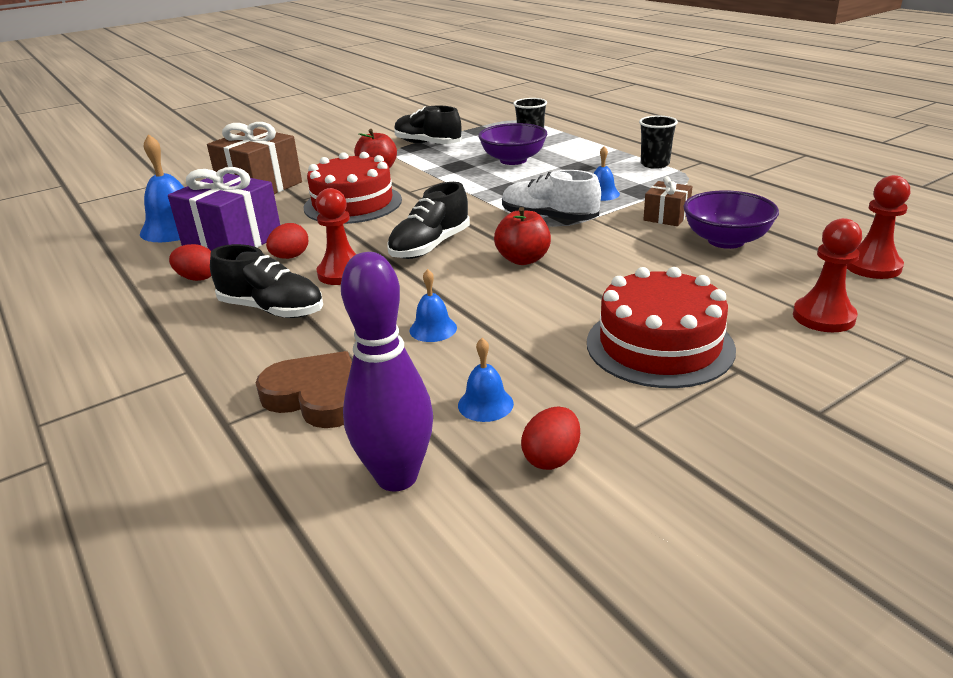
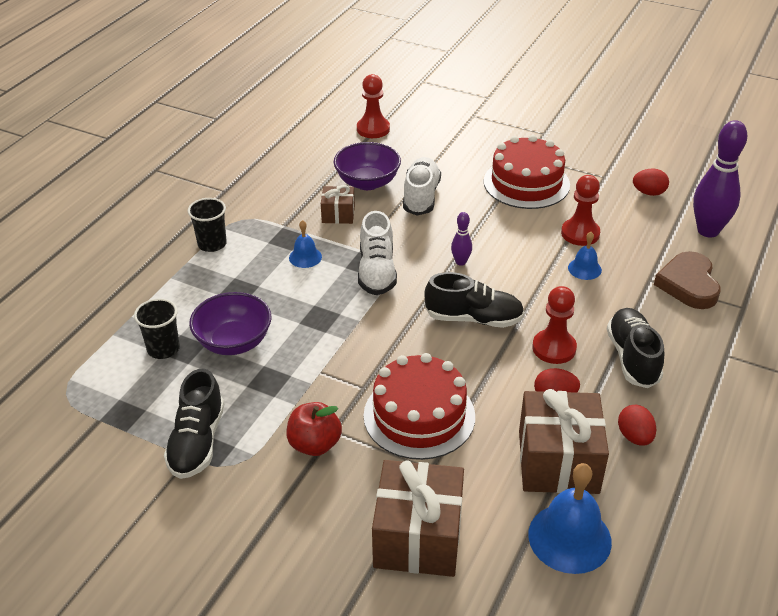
camera: 120 degrees left, 10 degrees up
purple gift [168,167,280,251] -> brown gift [519,389,609,494]
blue bell [458,338,514,422] -> none
red apple [494,207,551,265] -> purple bowling pin [451,212,472,266]
red pawn [793,218,862,332] -> red pawn moved to [561,175,600,246]
none -> white shoe [403,157,441,215]

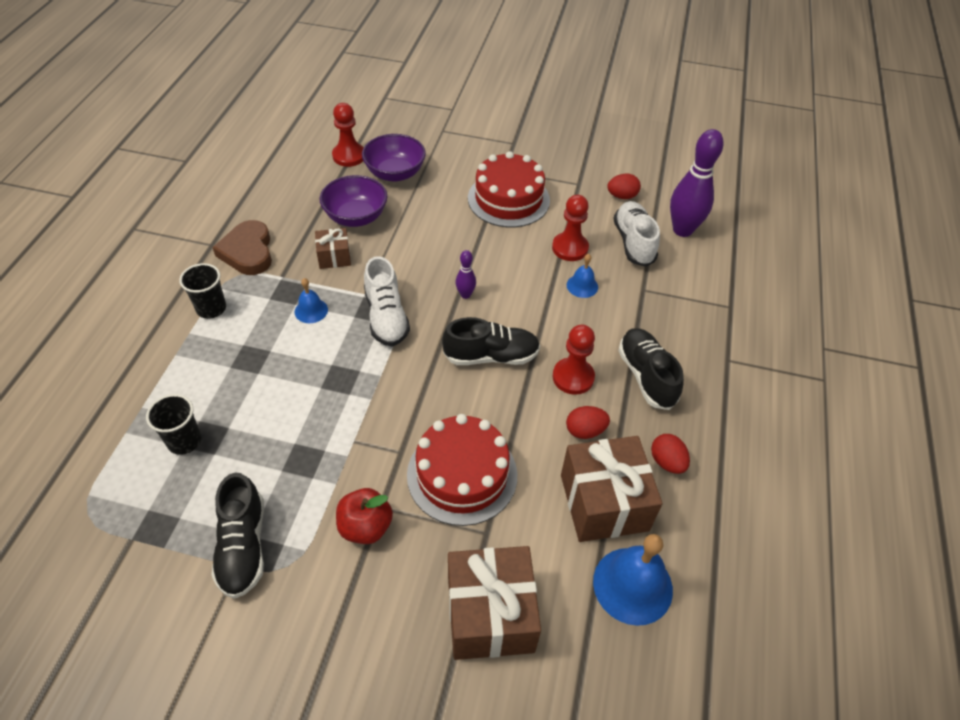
camera: 15 degrees left, 10 degrees up
purple bowl [189,292,271,355] -> purple bowl moved to [362,134,426,182]
white shoe [403,157,441,215] -> white shoe moved to [613,201,660,267]
brown heart [654,251,721,309] -> brown heart moved to [212,220,272,275]

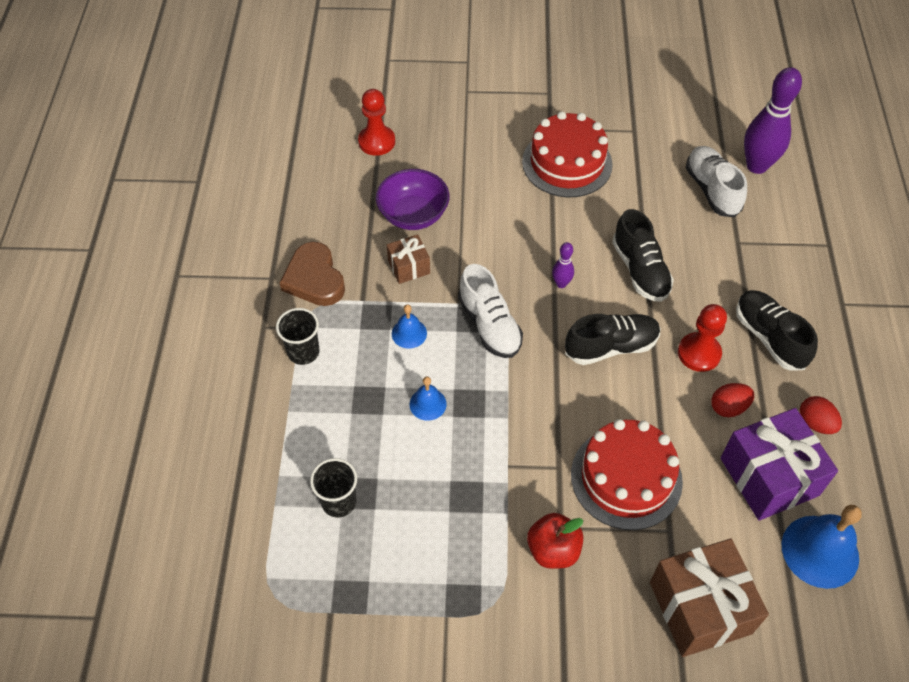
camera: 10 degrees left, 5 degrees up
black shoe [211,473,264,599] -> black shoe moved to [612,209,674,302]
purple bowl [362,134,426,182] -> none
red pawn [552,195,589,261] -> none
brown gift [561,436,663,542] -> purple gift [720,408,838,521]
blue bell [567,254,598,298] -> blue bell moved to [410,376,447,421]
red egg [607,174,641,199] -> none

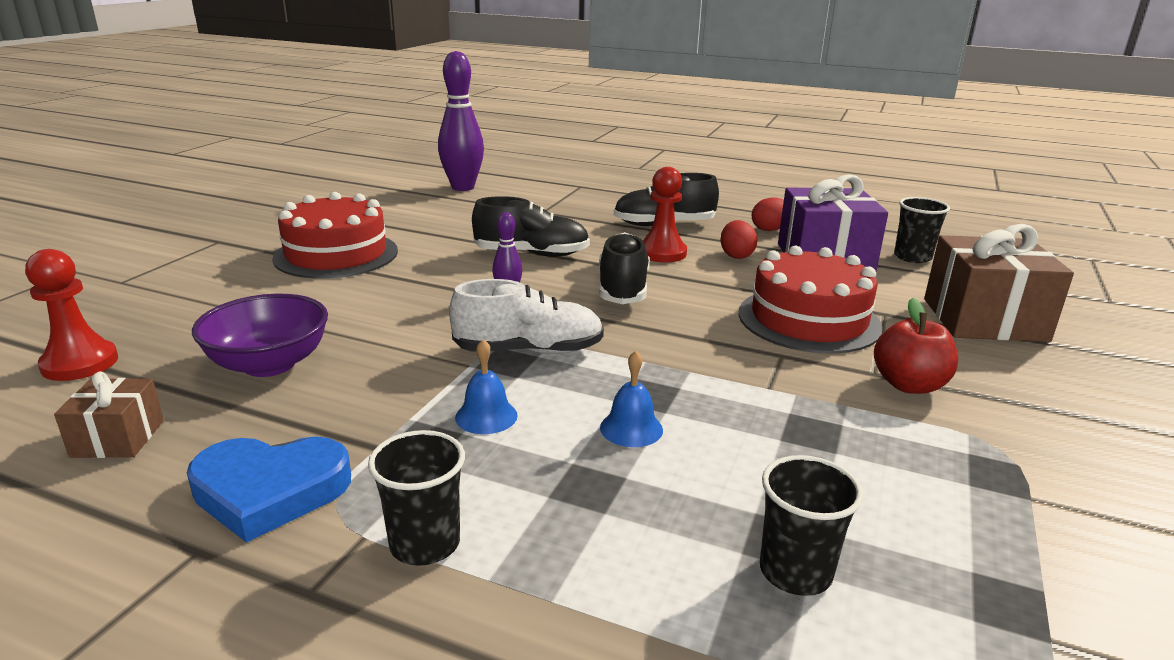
camera: 70 degrees left, 30 degrees down
brown heart [280,242,345,306] -> blue heart [187,437,351,543]
brown gift [387,234,430,284] -> brown gift moved to [54,372,164,458]
white shoe [685,146,747,217] -> none
blue bell [782,505,862,589] -> black cup [894,197,950,263]

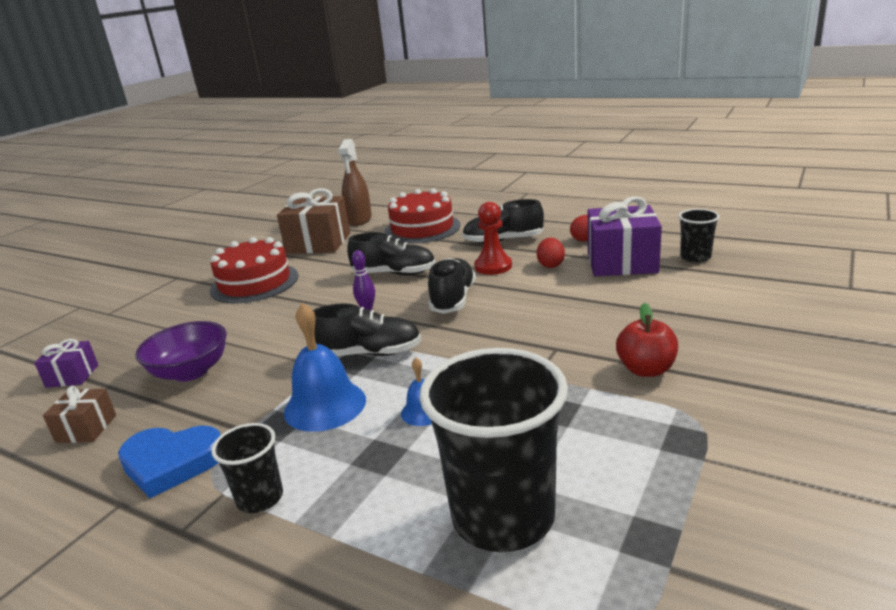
camera: 10 degrees right, 0 degrees up
red pawn [25,249,118,381] -> purple gift [34,339,98,388]
purple bowling pin [438,51,484,191] -> brown spray bottle [338,139,372,226]
white shoe [449,279,604,354] -> black shoe [313,303,421,356]
blue bell [455,339,518,434] -> blue bell [284,303,366,432], size x1.88
red cake [739,246,883,354] -> red cake moved to [384,188,461,244]
black cup [760,455,863,596] -> black cup [419,348,568,552], size x2.03
brown gift [924,224,1074,342] -> brown gift moved to [277,188,350,254]

